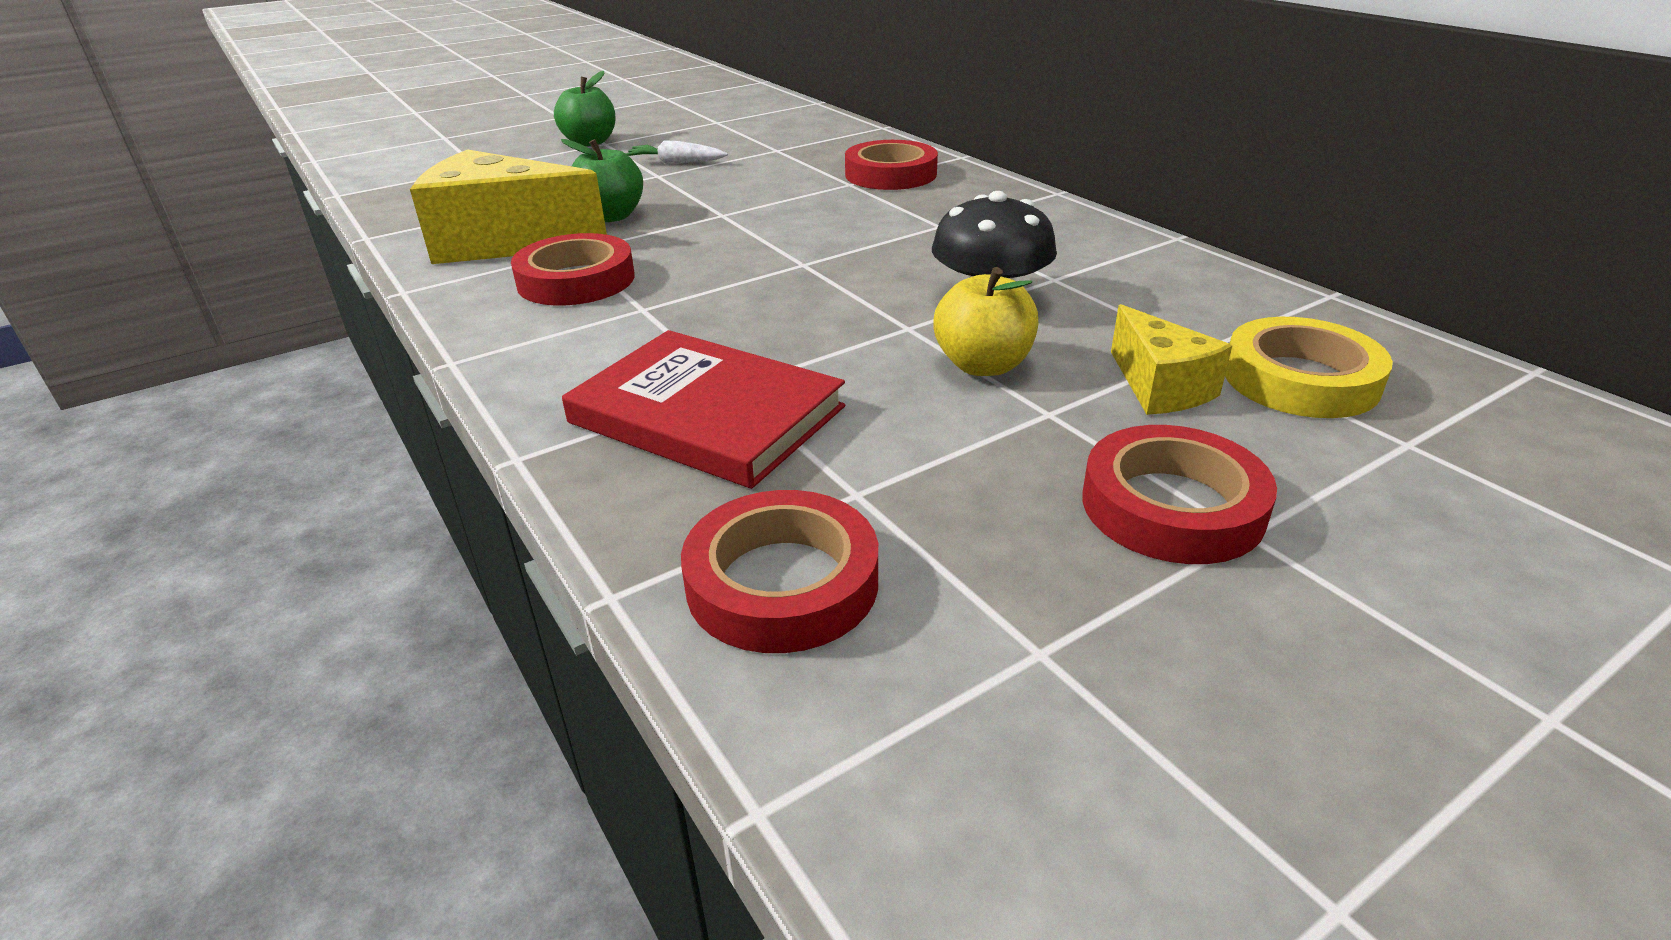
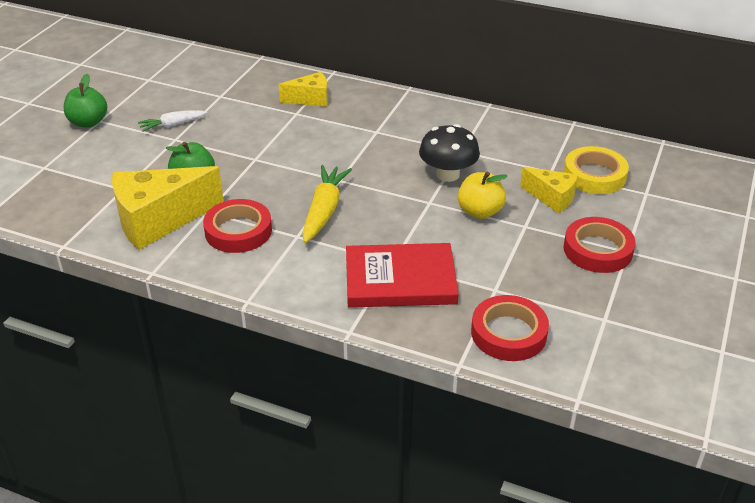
camera: 35 degrees left, 5 degrees up
red tape [845,140,938,190] -> yellow cheese [278,72,328,107]
none -> yellow carrot [302,165,352,243]

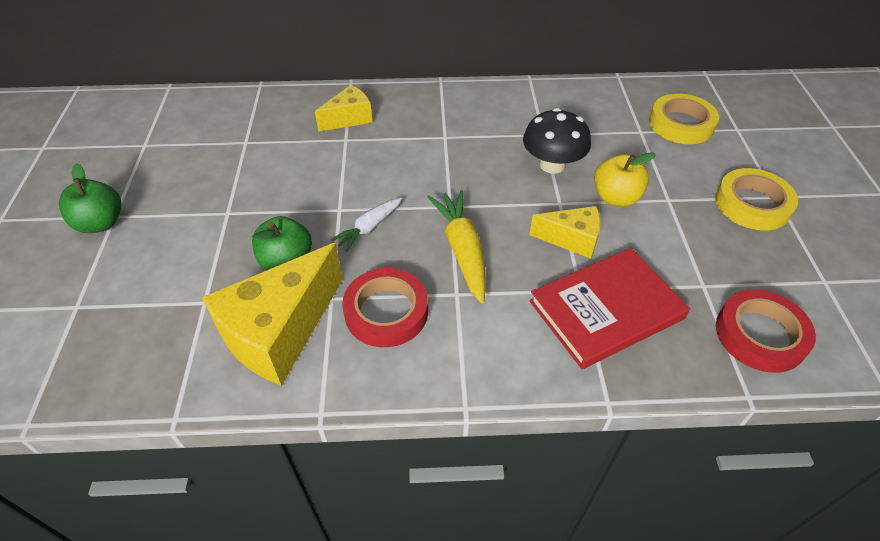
camera: 25 degrees left, 10 degrees up
white carrot [138,110,207,132] -> white carrot moved to [330,197,402,252]
yellow cheese [520,167,578,213] -> yellow cheese moved to [529,206,601,259]
red tape [564,217,636,273] -> yellow tape [715,168,798,231]

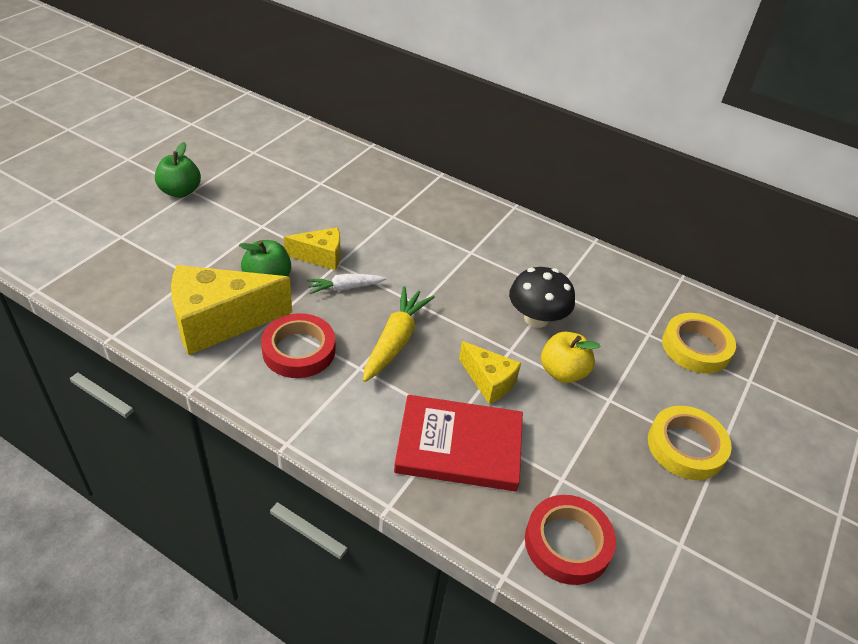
camera: 30 degrees right, 5 degrees down
yellow cheese [315,85,373,132] -> yellow cheese moved to [284,227,340,270]

